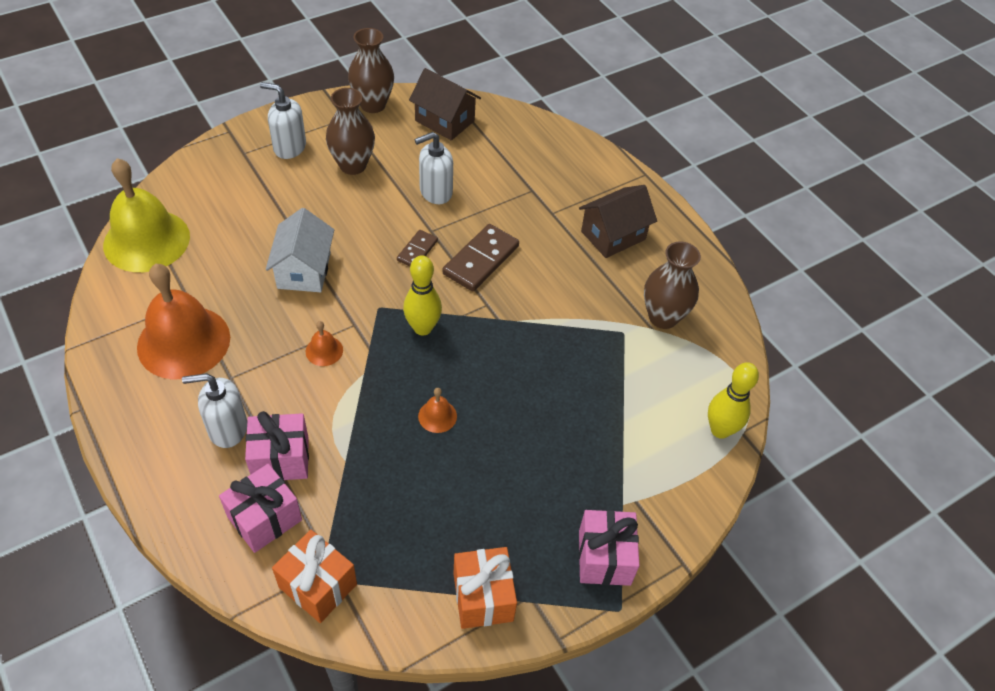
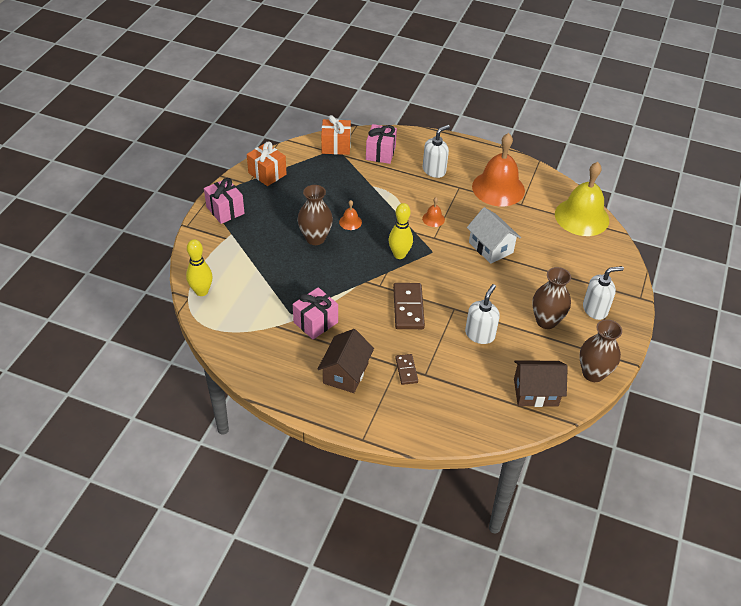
camera: 145 degrees right, 5 degrees down
pink gift [245,411,309,480] -> pink gift moved to [293,287,338,339]
brown domino [397,230,438,266] -> brown domino moved to [395,354,418,385]
brown vase [644,241,701,329] -> brown vase moved to [298,185,333,245]

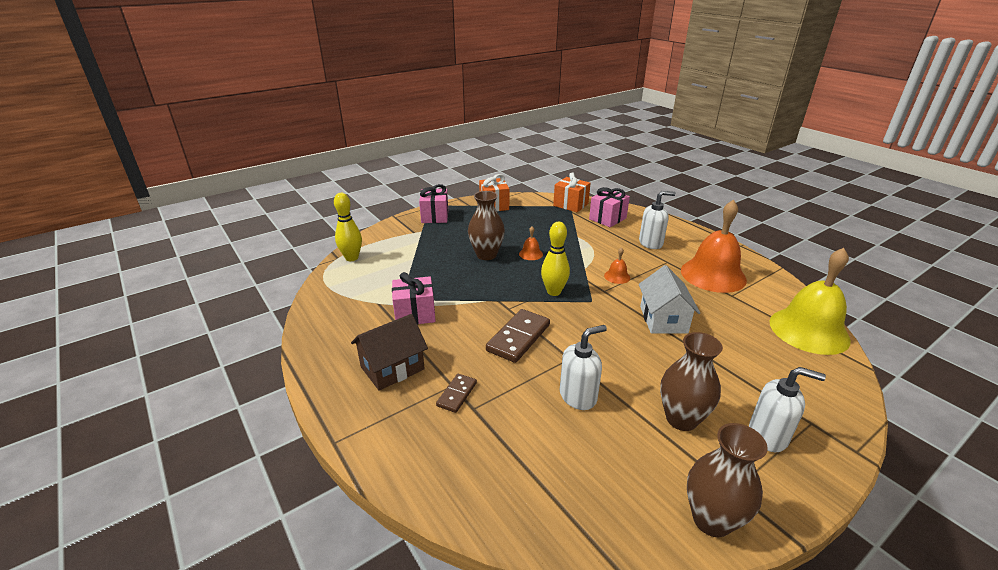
camera: 35 degrees right, 15 degrees down
brown house [514,360,568,407] -> none

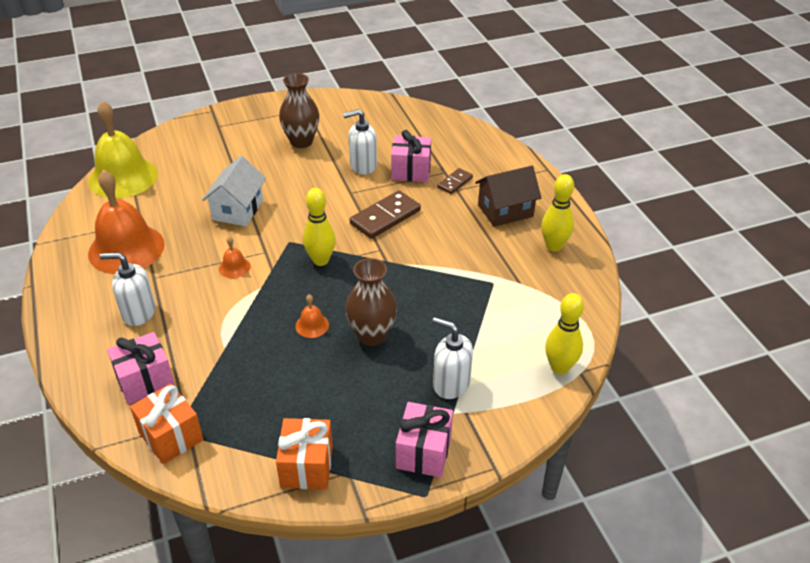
camera: 165 degrees left, 10 degrees up
pink gift [392,272,436,325] -> pink gift moved to [391,130,431,182]
brown vase [687,423,768,537] -> none
white soap dispenser [749,367,826,452] -> white soap dispenser moved to [432,317,473,399]
none -> yellow bowling pin [541,174,574,252]

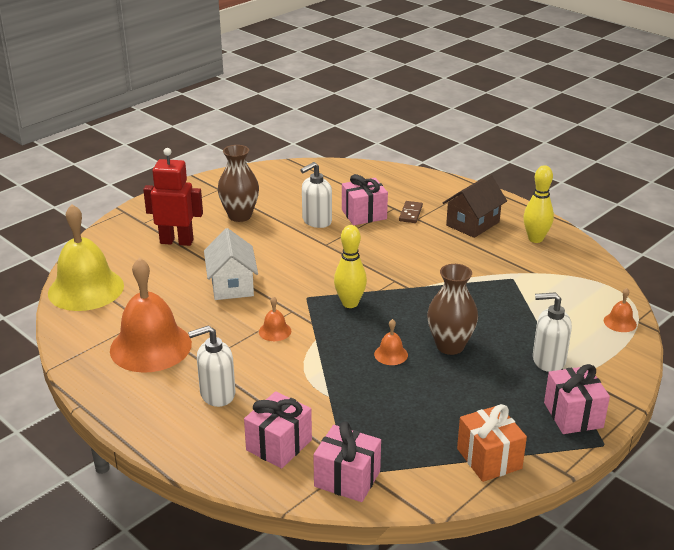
camera: 25 degrees left, 10 degrees down
orange gift [130,384,203,464] -> pink gift [313,421,381,502]
brown domino [350,191,421,239] -> none
yellow bowling pin [545,293,584,375] -> orange bell [604,288,637,332]
none -> red robot [143,148,203,246]

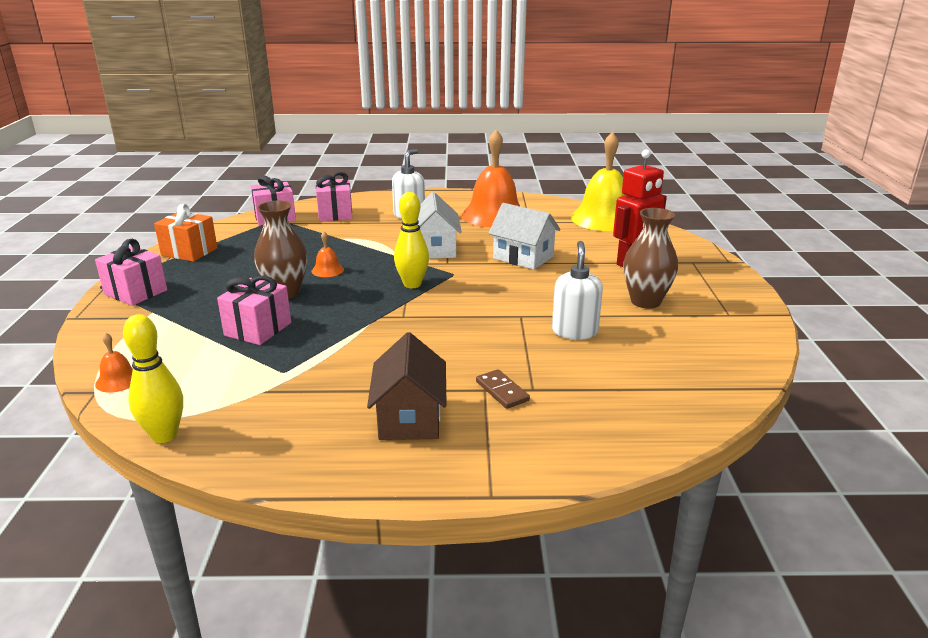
camera: 135 degrees right, 5 degrees down
orange bell [259,296,291,341] -> white house [418,192,462,259]
pink gift [342,174,388,225] -> pink gift moved to [217,276,291,345]
yellow bowling pin [523,165,554,243] -> yellow bowling pin moved to [123,314,183,443]
white soap dispenser [533,292,572,372] -> none

